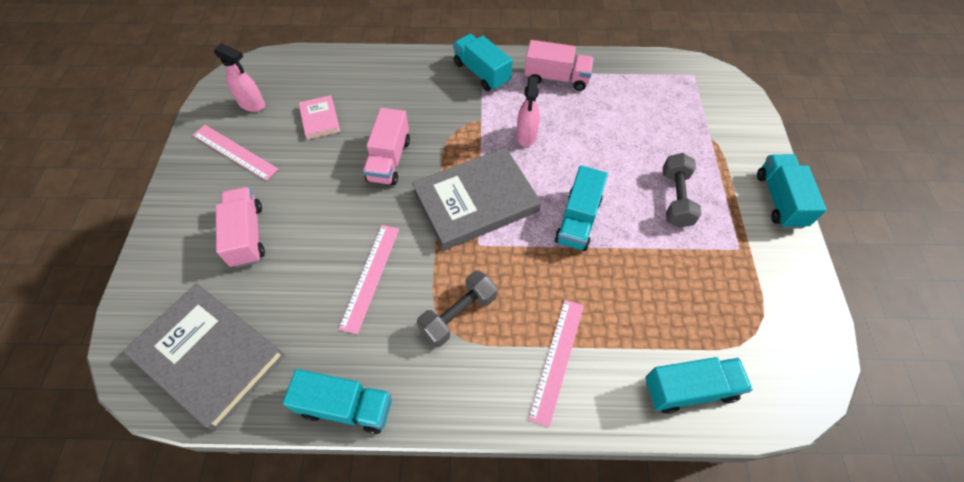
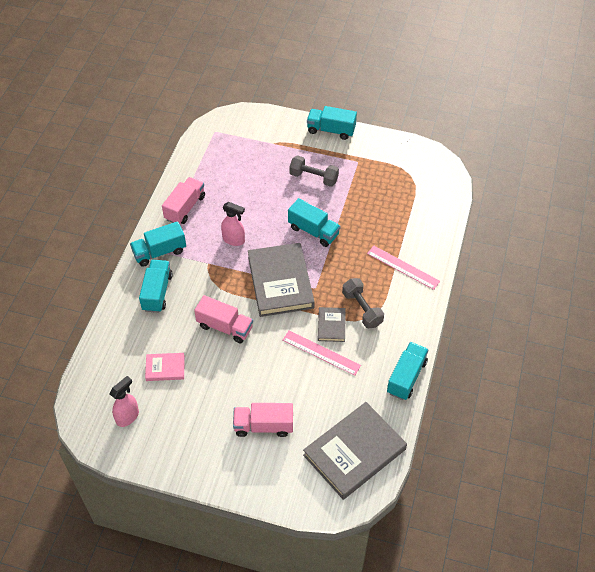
camera: 75 degrees left, 5 degrees down
pink ruler [193,125,279,181] -> none
turquoise truck [645,357,753,414] -> turquoise truck moved to [139,260,173,313]
none -> grey book [318,307,346,342]

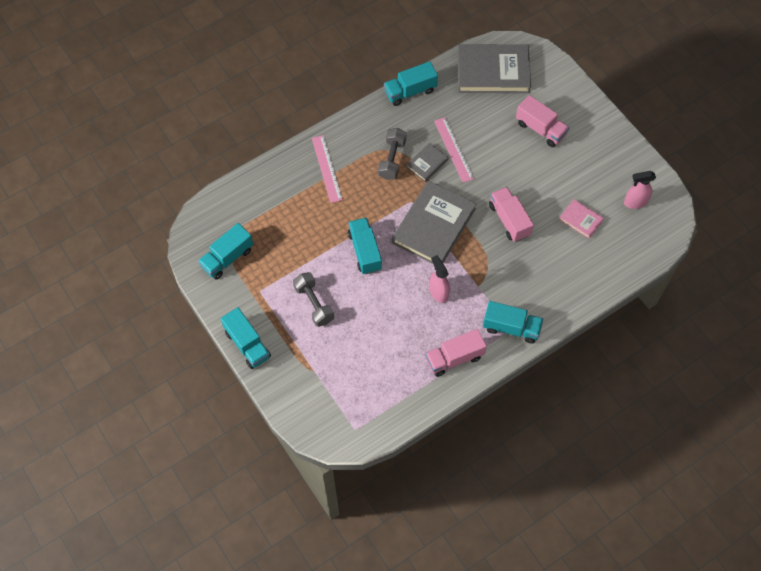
camera: 140 degrees left, 10 degrees up
turquoise truck [139,260,173,313] -> turquoise truck moved to [198,223,253,280]

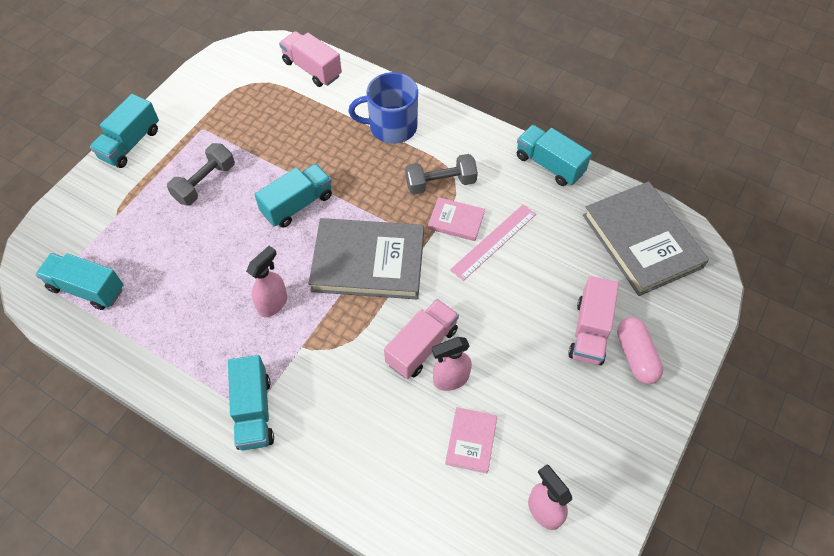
camera: 65 degrees right, 5 degrees down
turquoise truck [198,223,253,280] -> turquoise truck moved to [35,253,123,310]
pink ruler [312,135,343,203] -> blue mug [348,72,418,144]
grey book [406,142,449,182] -> pink book [428,197,485,241]
pink truck [425,329,487,377] -> pink truck moved to [279,31,342,87]
none -> pink spray bottle [432,337,472,391]
none -> pink capsule [617,317,663,384]

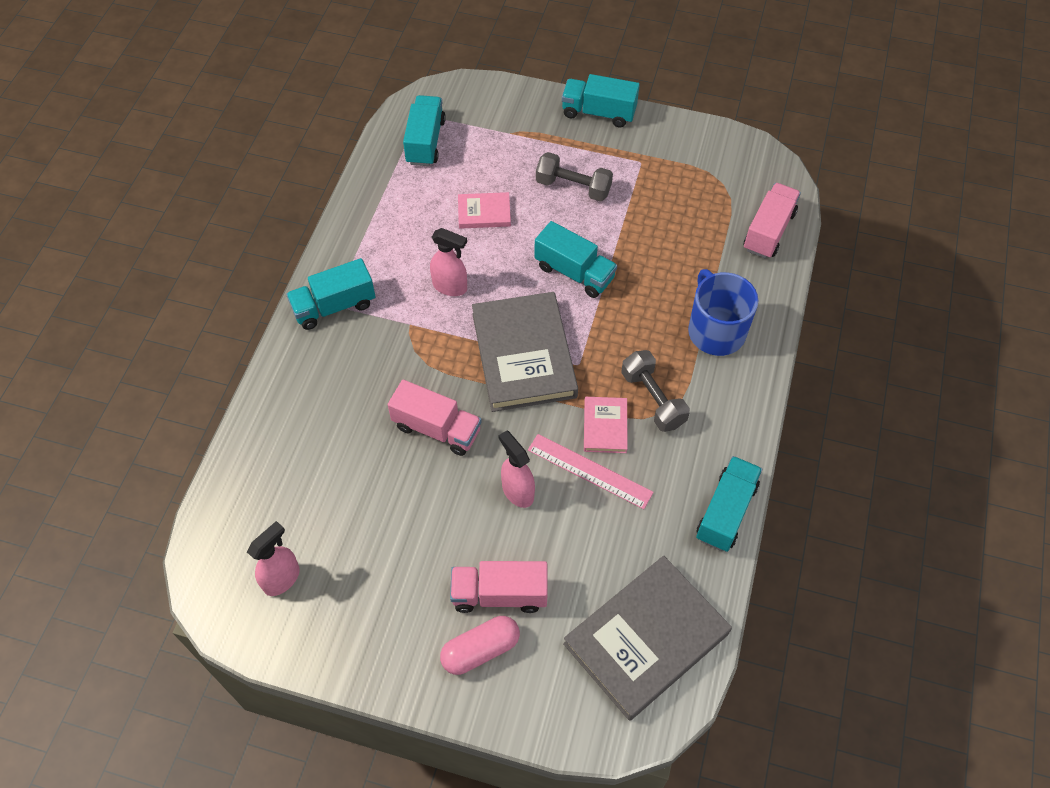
camera: 75 degrees right, 0 degrees up
pink spray bottle [432,337,472,391] -> pink spray bottle moved to [499,430,535,508]
pink book [445,407,497,473] -> pink book moved to [458,192,511,229]

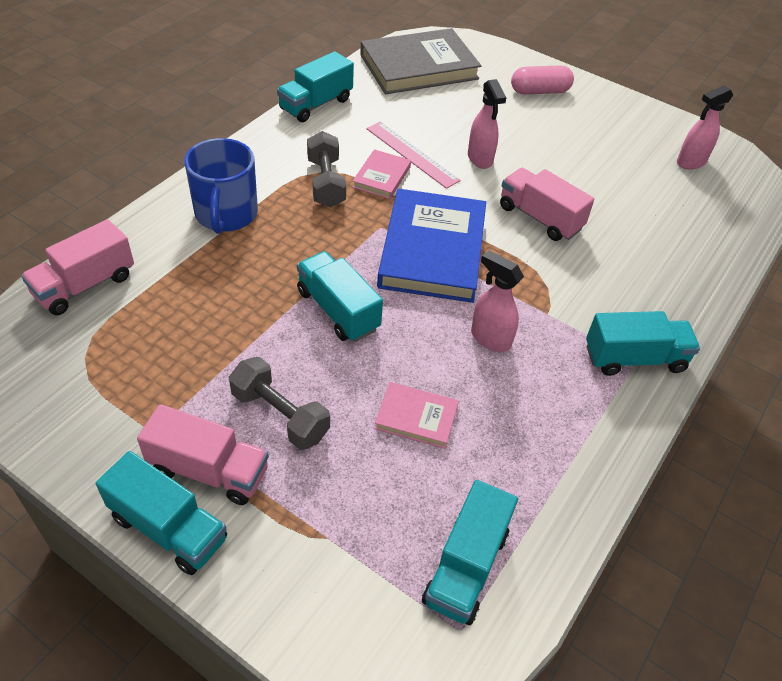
camera: 165 degrees left, 10 degrees down
pink truck [450,561,548,613] -> pink truck moved to [137,404,269,505]
grey book [472,292,578,412] -> blue book [377,189,486,303]

